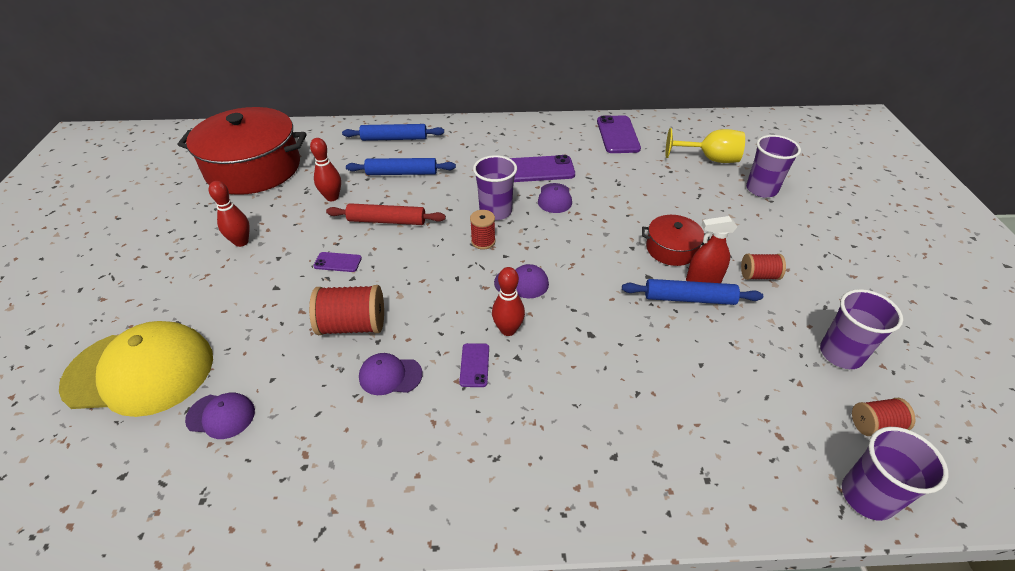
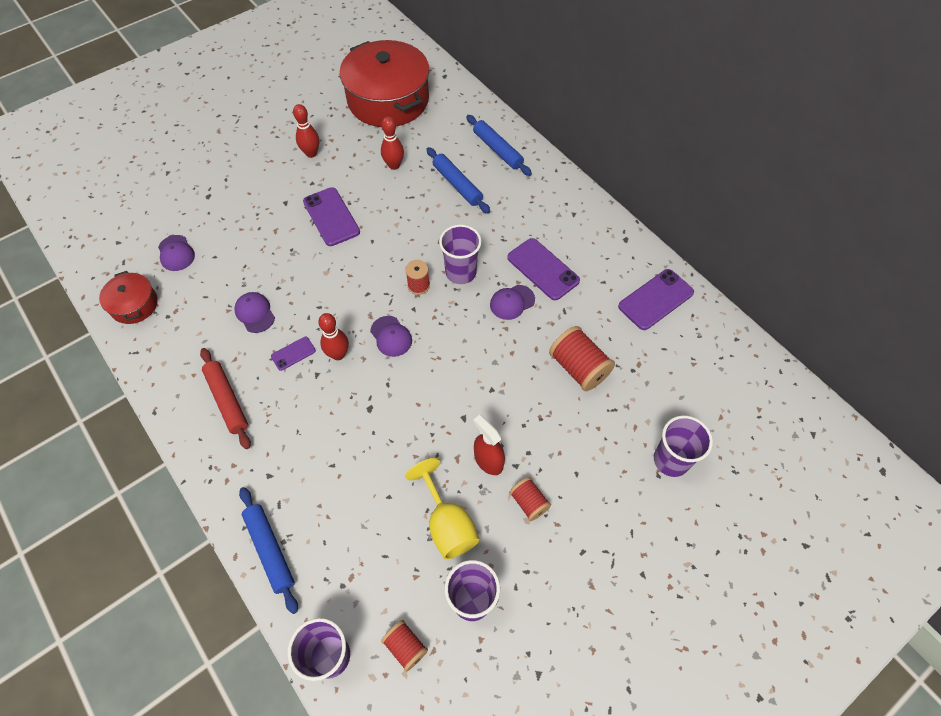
camera: 55 degrees right, 15 degrees up
yellow cap [59,321,213,417] -> none
red spool [309,285,384,335] -> red spool moved to [549,326,615,391]
purple phone [313,252,362,272] -> purple phone [303,187,360,246], size x1.89
red rolling pin [326,203,446,225] -> red rolling pin moved to [200,348,251,449]
blue rolling pin [622,279,763,305] -> blue rolling pin moved to [239,487,298,614]
red pot [642,215,710,266] -> red pot moved to [99,271,158,324]
yellow goblet [666,128,745,163] -> yellow goblet moved to [405,458,479,559]

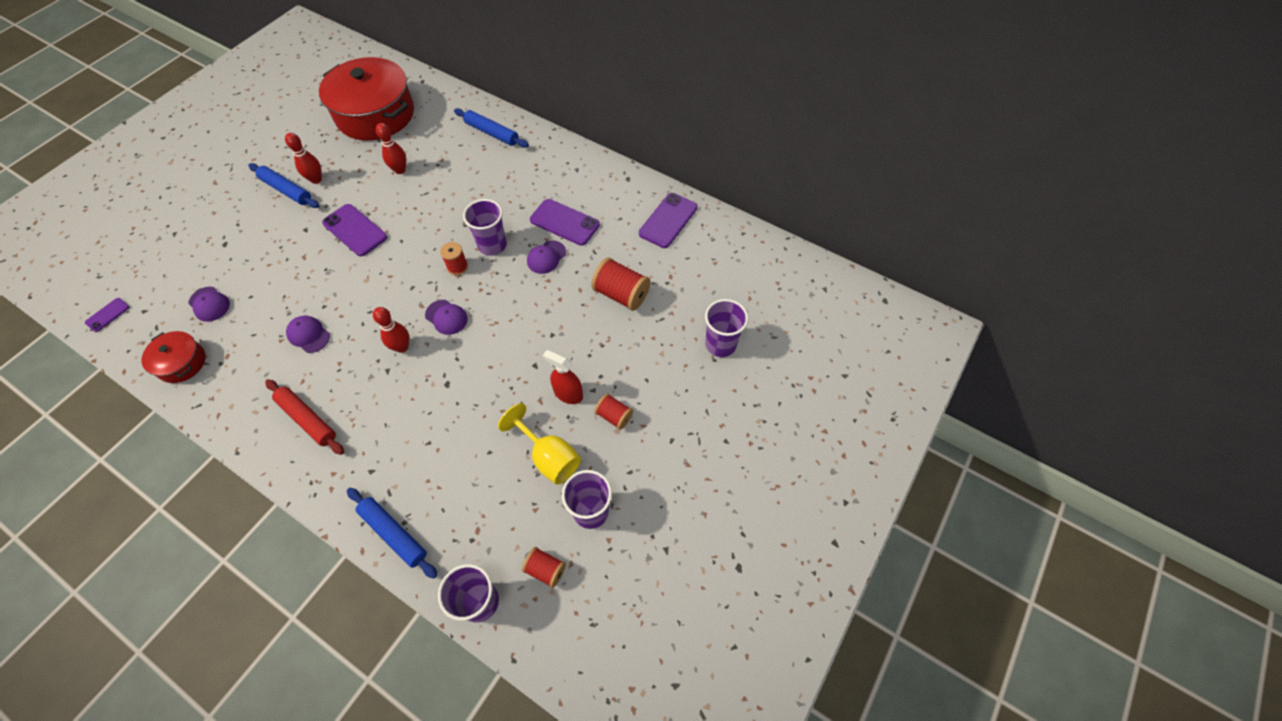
camera: 20 degrees left, 0 degrees up
purple phone [271,337,316,371] -> purple phone moved to [85,298,129,332]
blue rolling pin [426,147,490,213] -> blue rolling pin moved to [248,163,319,208]

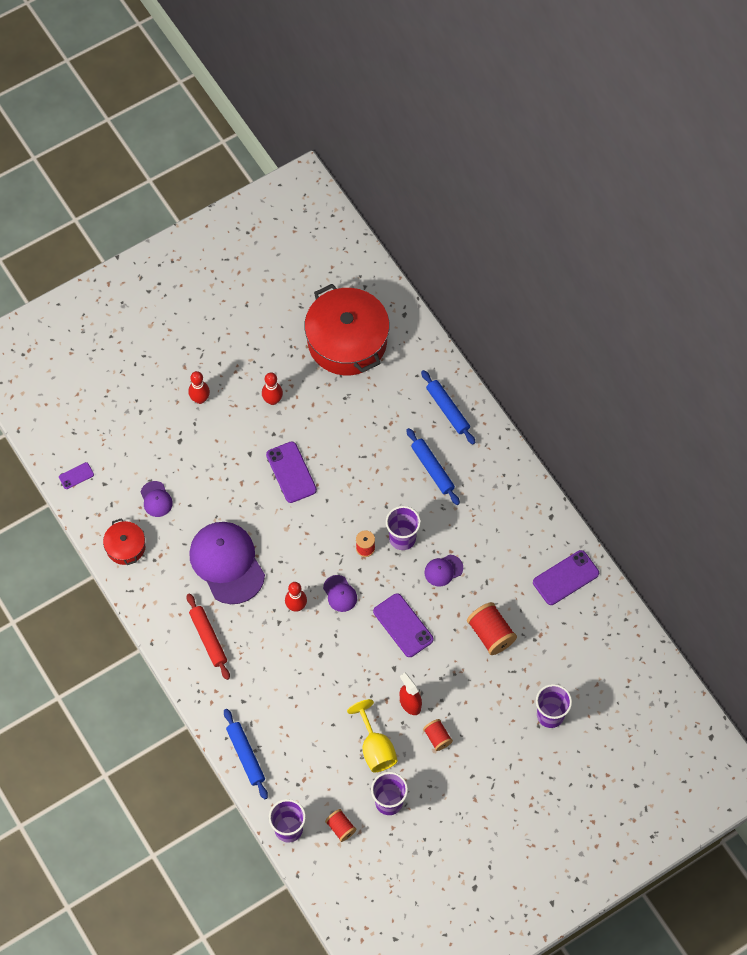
camera: 25 degrees right, 5 degrees up
blue rolling pin [248,163,319,208] -> blue rolling pin moved to [406,428,460,505]
purple cap [286,316,330,353] -> purple cap [189,522,265,604], size x2.24
red bowling pin [376,123,406,174] -> red bowling pin moved to [189,371,210,404]
purple phone [530,199,600,246] -> purple phone moved to [373,593,434,657]

